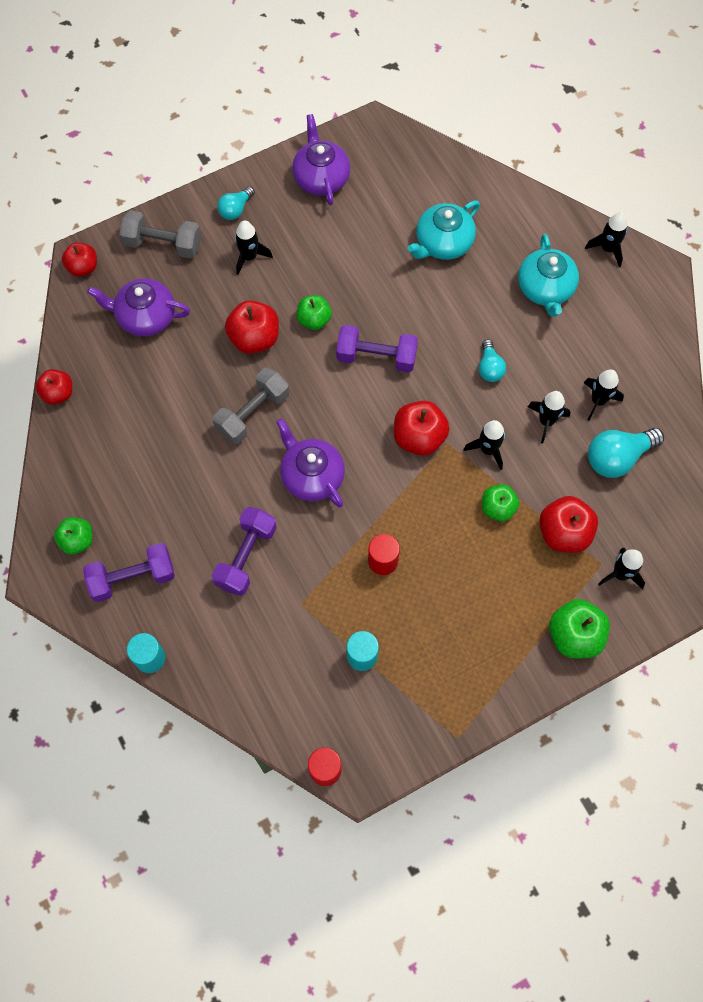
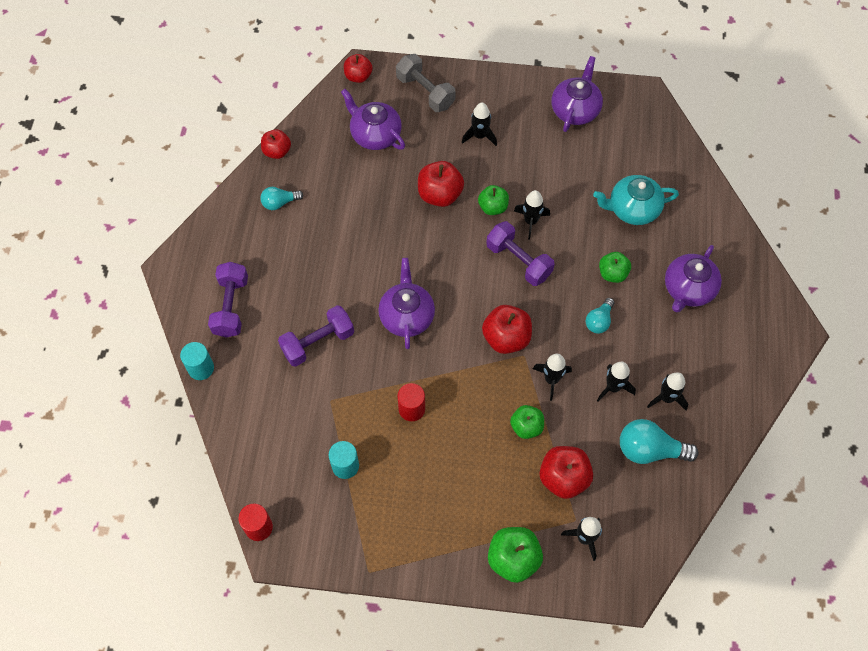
camera: 35 degrees right, 5 degrees down
green apple [54,517,92,555] -> green apple moved to [599,252,631,283]
purple dumbbell [83,543,175,602] -> purple dumbbell turned 75 degrees clockwise [208,262,248,338]
grey dumbbell [213,367,289,444] -> none
turquoise light bulb [217,186,255,220] -> turquoise light bulb moved to [260,187,304,210]
turquoise teapot [518,234,579,317] -> purple teapot [665,245,722,313]
black rocket [585,212,628,267] -> black rocket moved to [514,190,550,240]

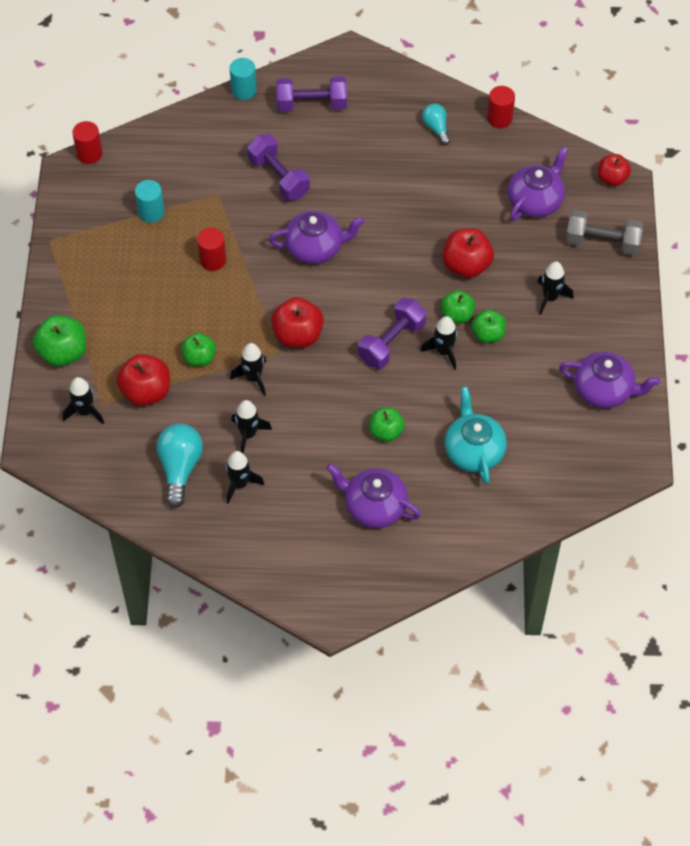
camera: 85 degrees right, 5 degrees down
red apple [261,129,291,159] -> red cylinder [487,86,515,128]
grey dumbbell [396,54,456,112] -> grey dumbbell turned 60 degrees clockwise [566,210,644,255]
turquoise light bulb [586,298,615,334] -> none
none -> green apple [472,310,506,343]

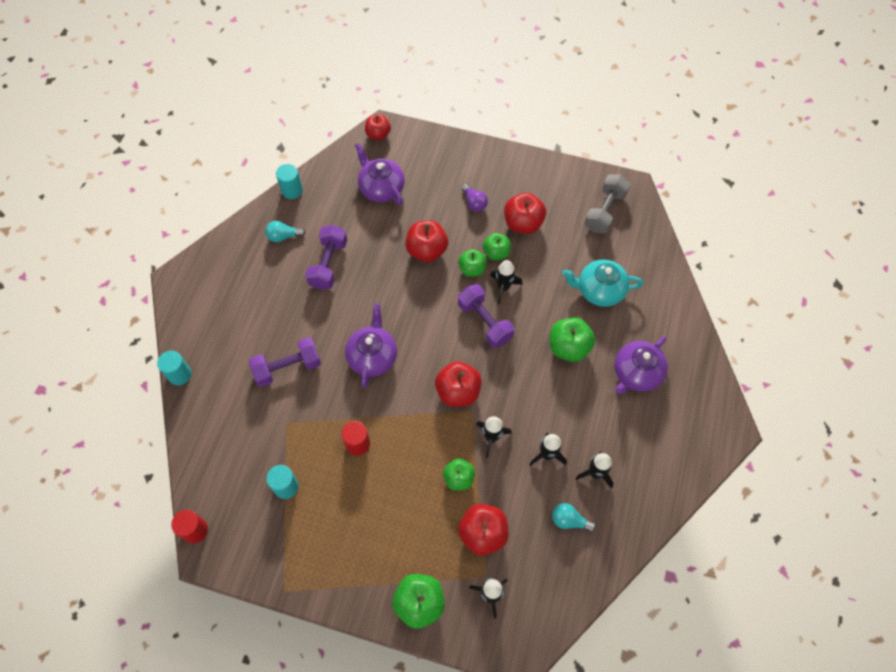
camera: 75 degrees left, 5 degrees up
turquoise light bulb [156,423,203,508] -> turquoise light bulb [552,503,596,532], size x0.59
purple dumbbell [276,76,347,112] -> purple dumbbell moved to [305,225,347,290]
green apple [369,407,405,442] -> green apple [550,317,595,362], size x1.52
red cylinder [487,86,515,128] -> turquoise cylinder [276,164,303,199]
black rocket [537,261,574,315] -> purple light bulb [462,184,488,212]
purple teapot [559,352,660,408] -> none
grey dumbbell [566,210,644,255] -> grey dumbbell moved to [584,174,631,234]
none -> red apple [504,193,546,234]

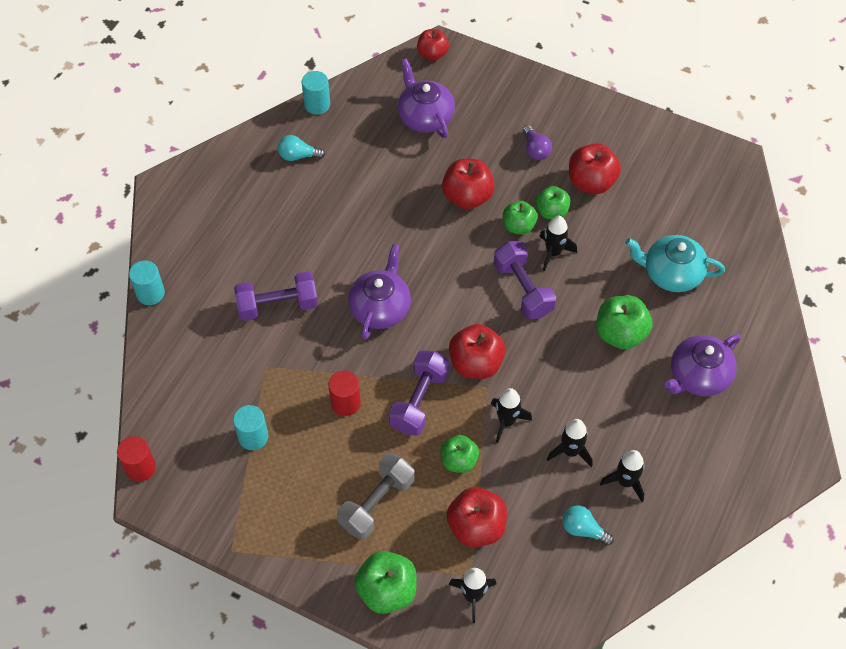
camera: 10 degrees right, 5 degrees down
purple dumbbell [305,225,347,290] -> purple dumbbell moved to [389,350,449,435]
grey dumbbell [584,174,631,234] -> grey dumbbell moved to [337,453,415,540]

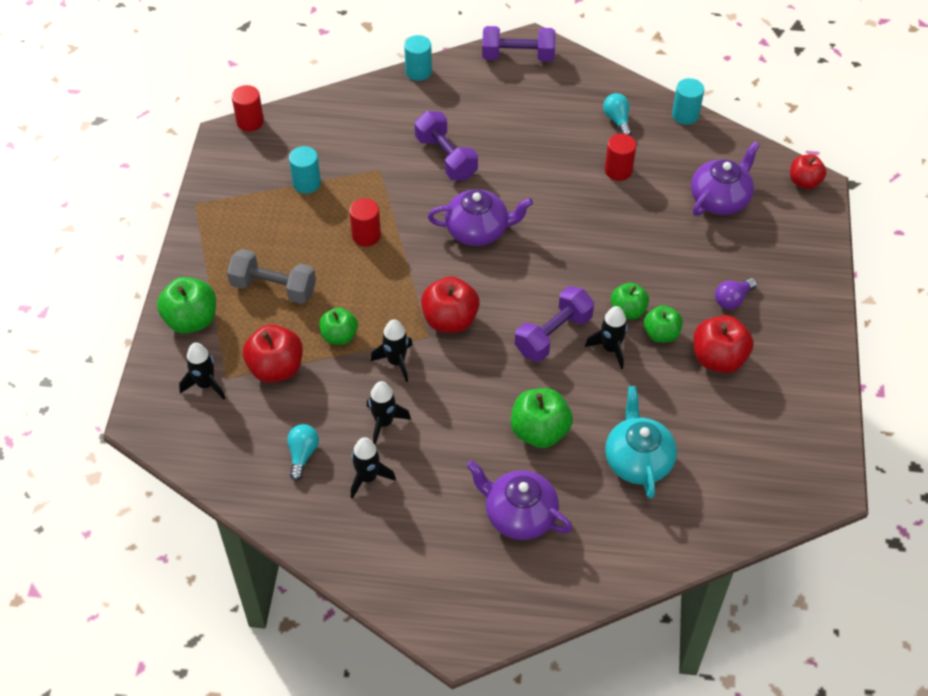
camera: 70 degrees right, 5 degrees down
purple dumbbell [389,350,449,435] -> purple dumbbell moved to [482,26,556,61]
red apple [442,159,495,209] -> none
none -> red cylinder [605,134,636,181]

